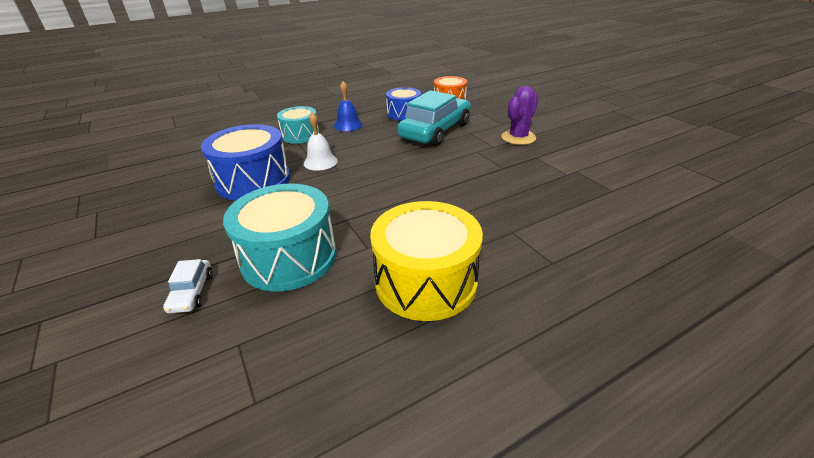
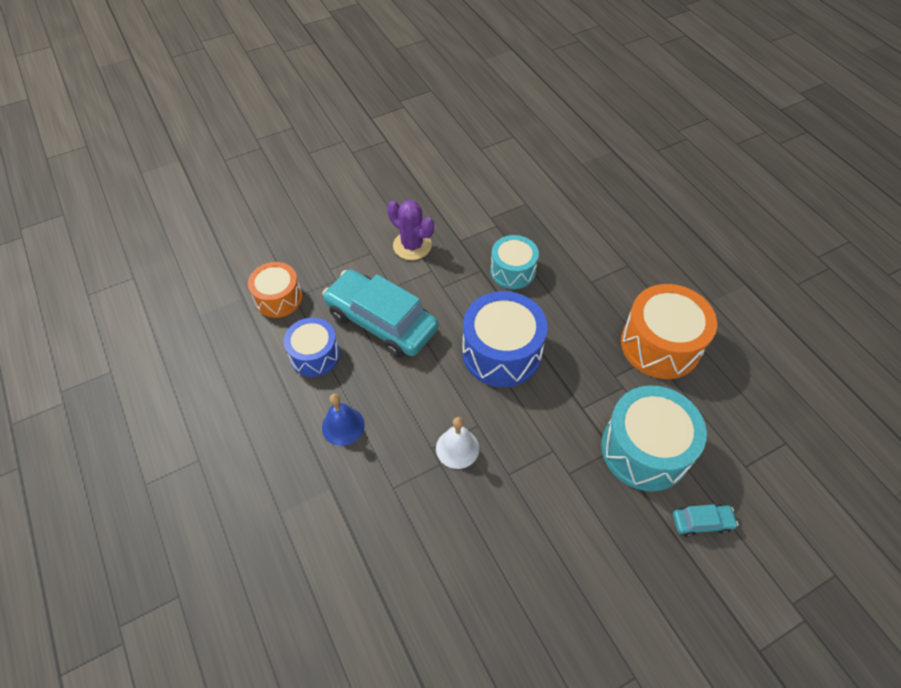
camera: 90 degrees left, 20 degrees up
white car [163,259,213,313] -> turquoise car [673,504,738,537]
blue drum [201,124,290,200] -> blue drum moved to [462,291,548,387]
turquoise drum [277,106,320,144] -> turquoise drum moved to [490,235,539,289]
yellow drum [370,201,483,321] -> orange drum [621,284,717,379]

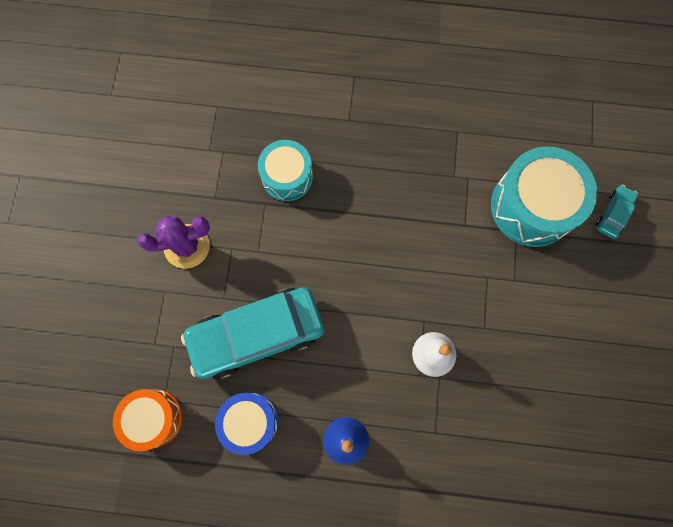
camera: 55 degrees left, 20 degrees up
blue drum [462,291,548,387] -> none
orange drum [621,284,717,379] -> none

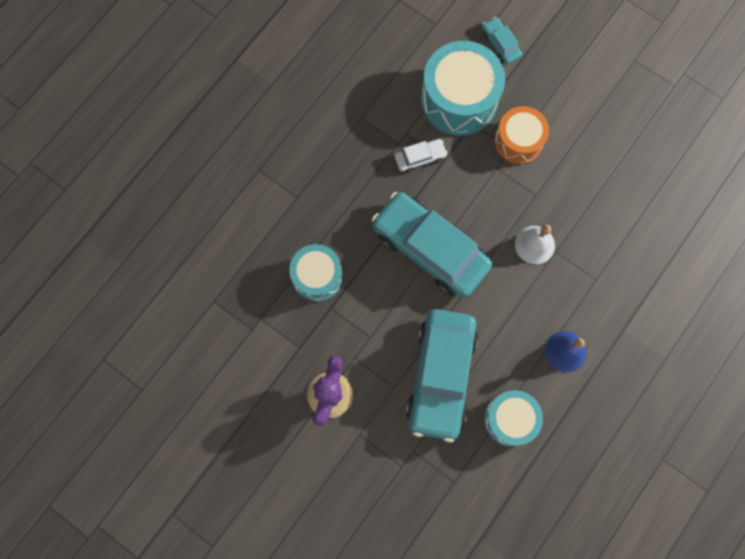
camera: 60 degrees left, 0 degrees up
orange drum [113,389,183,451] -> orange drum moved to [495,106,549,164]
blue drum [215,393,279,455] -> turquoise drum [484,390,543,446]
none -> turquoise car [371,192,492,298]
none -> white car [395,139,448,173]

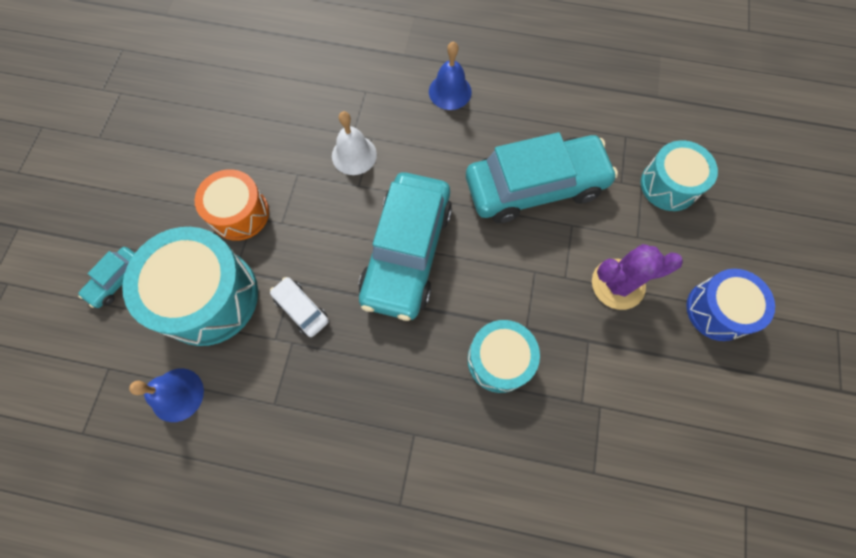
camera: 115 degrees left, 5 degrees down
turquoise drum [484,390,543,446] -> turquoise drum moved to [641,140,718,211]
none -> blue bell [129,368,204,422]
none -> blue drum [686,269,775,341]

